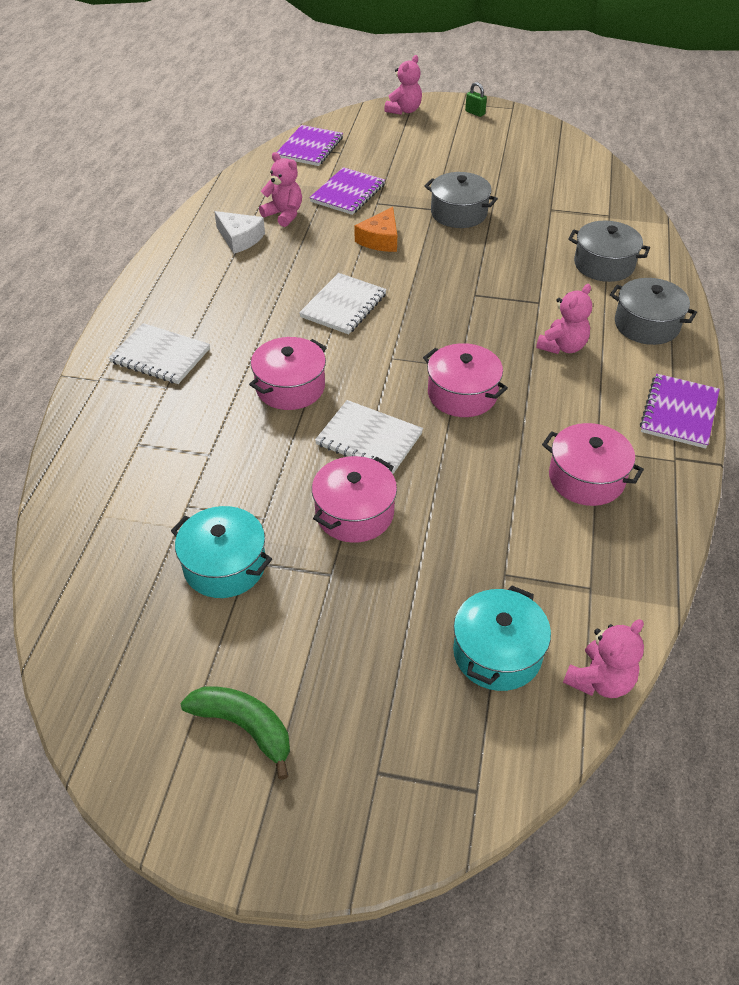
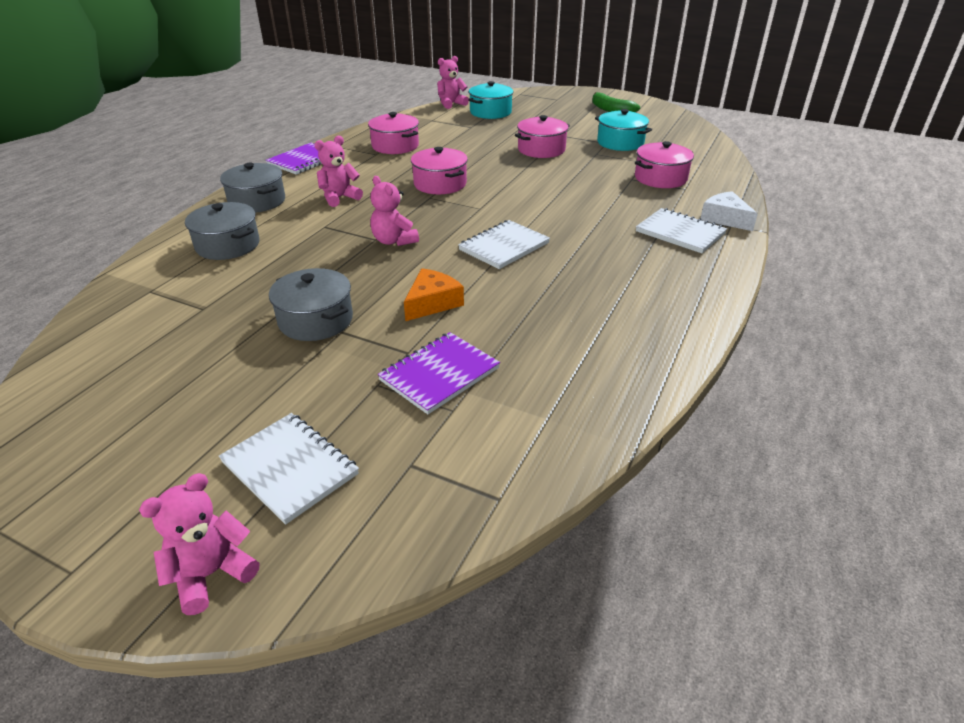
camera: 165 degrees left, 10 degrees down
white cheese [214,211,265,254] -> white cheese moved to [701,191,758,231]
pink pot [249,337,327,410] -> pink pot moved to [635,141,694,188]
pink teddy bear [259,152,302,227] -> pink teddy bear moved to [370,176,419,246]
purple notebook [277,125,343,166] -> none
white notebook [315,400,423,474] -> white notebook moved to [219,413,359,525]
green padlock [465,82,487,117] -> none

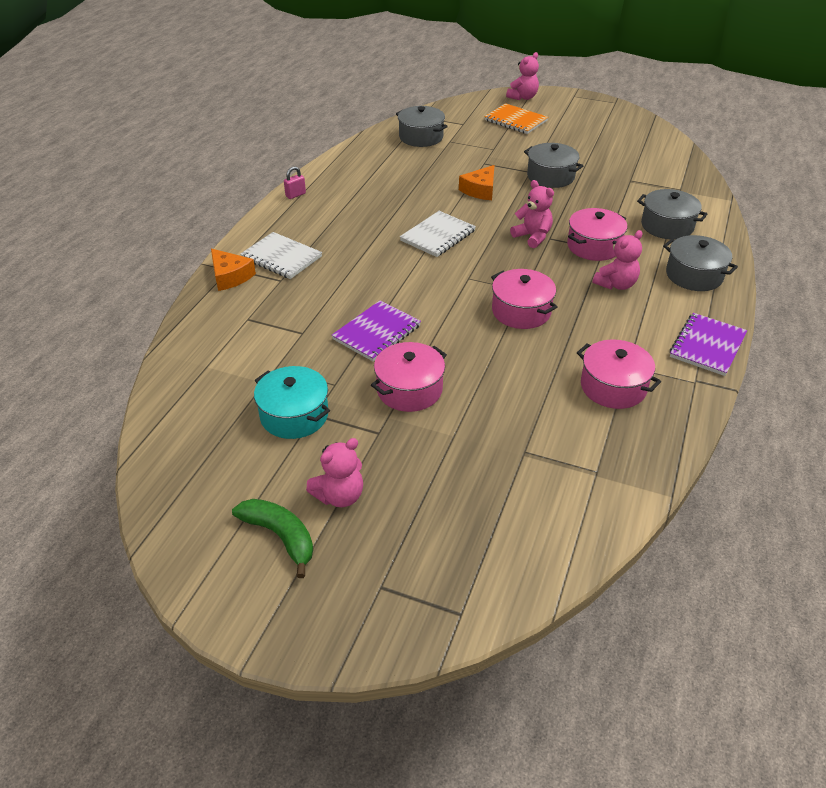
camera: 175 degrees right, 5 degrees up
white notebook [219,413,359,525] -> orange notebook [484,103,548,134]
purple notebook [378,332,500,414] -> purple notebook moved to [332,300,421,361]
pink teddy bear [437,56,469,109] -> pink teddy bear moved to [306,438,363,507]
turquoise pot [468,81,513,119] -> none
pink pot [635,141,694,188] -> pink pot moved to [567,208,627,261]
white cheese [701,191,758,231] -> orange cheese [211,248,256,291]
none -> pink padlock [284,166,306,199]
none -> grey pot [396,106,448,147]

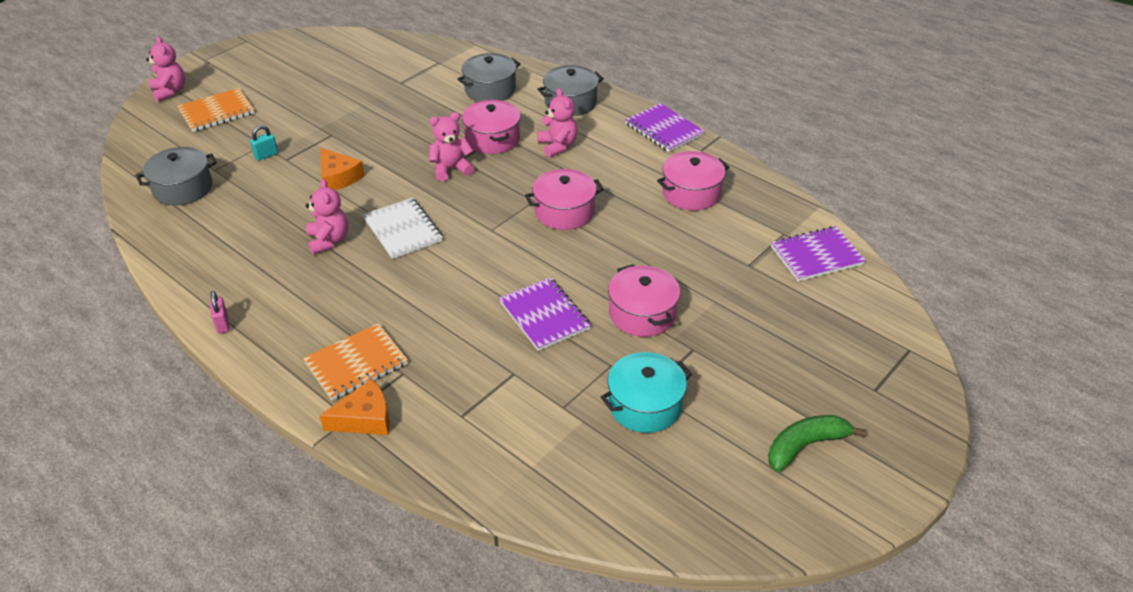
camera: 70 degrees left, 0 degrees up
white notebook [240,232,322,279] -> orange notebook [303,323,408,400]
pink teddy bear [306,438,363,507] -> pink teddy bear moved to [306,179,348,254]
grey pot [524,143,583,188] -> none
none -> turquoise padlock [250,125,278,161]
none -> purple notebook [771,226,866,281]

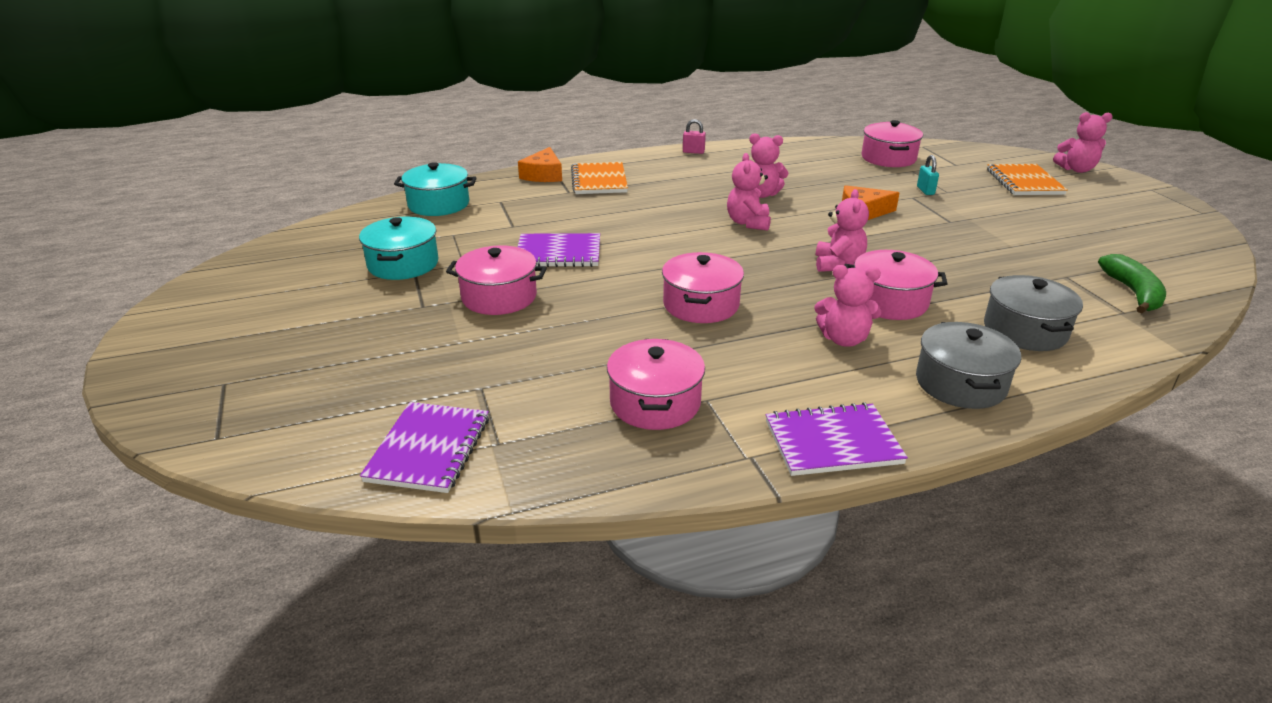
camera: 120 degrees right, 10 degrees down
grey pot [136,147,217,206] -> pink pot [862,120,923,167]
white notebook [363,198,443,259] -> pink teddy bear [727,153,771,231]
green banana [768,415,866,472] -> green banana moved to [1098,254,1166,313]
none -> turquoise pot [394,162,477,216]

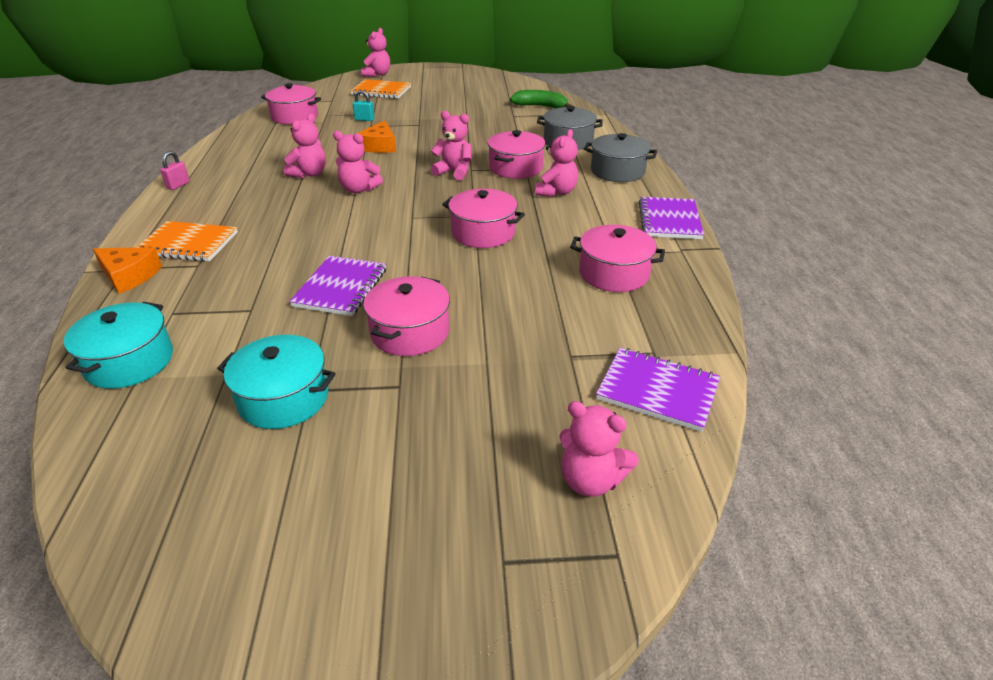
camera: 75 degrees left, 5 degrees up
none -> pink teddy bear [559,401,639,497]

